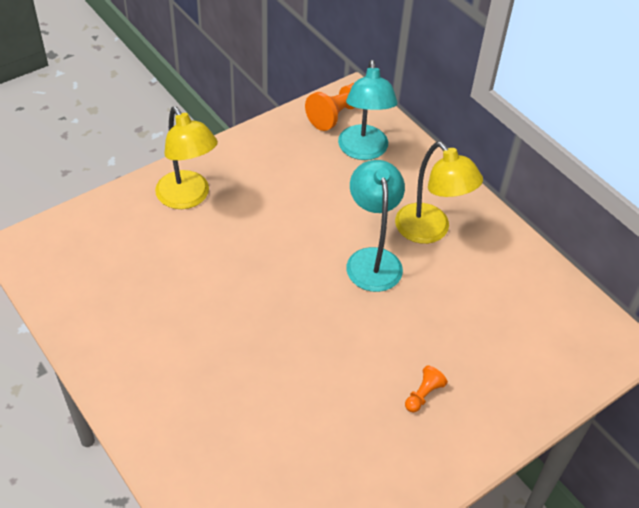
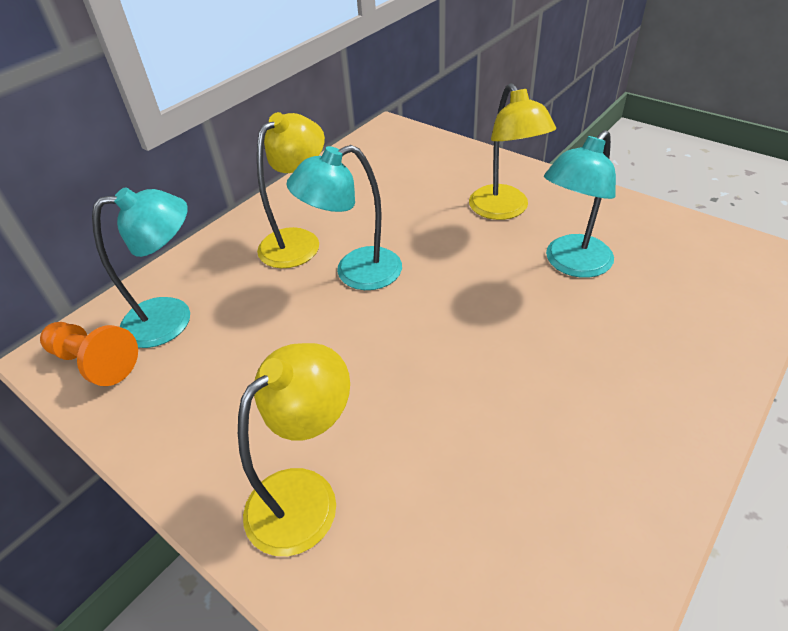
camera: 100 degrees left, 5 degrees down
orange pawn [405,365,448,412] -> yellow lamp [469,83,556,220]
none -> turquoise lamp [544,130,616,278]

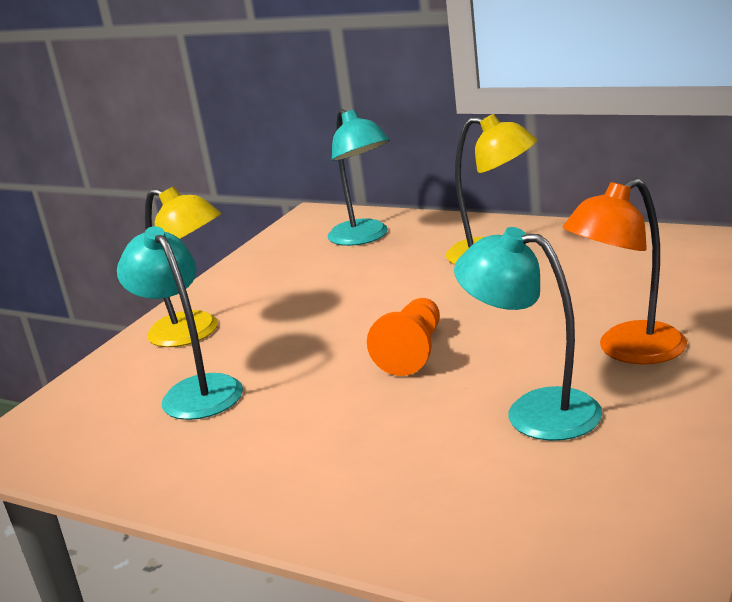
camera: 80 degrees right, 20 degrees down
orange pawn [40,322,138,386] -> orange pawn moved to [367,298,440,376]
turquoise lamp [286,145,402,290] -> turquoise lamp moved to [117,226,243,420]
yellow lamp [469,83,556,220] -> orange lamp [563,178,687,365]

